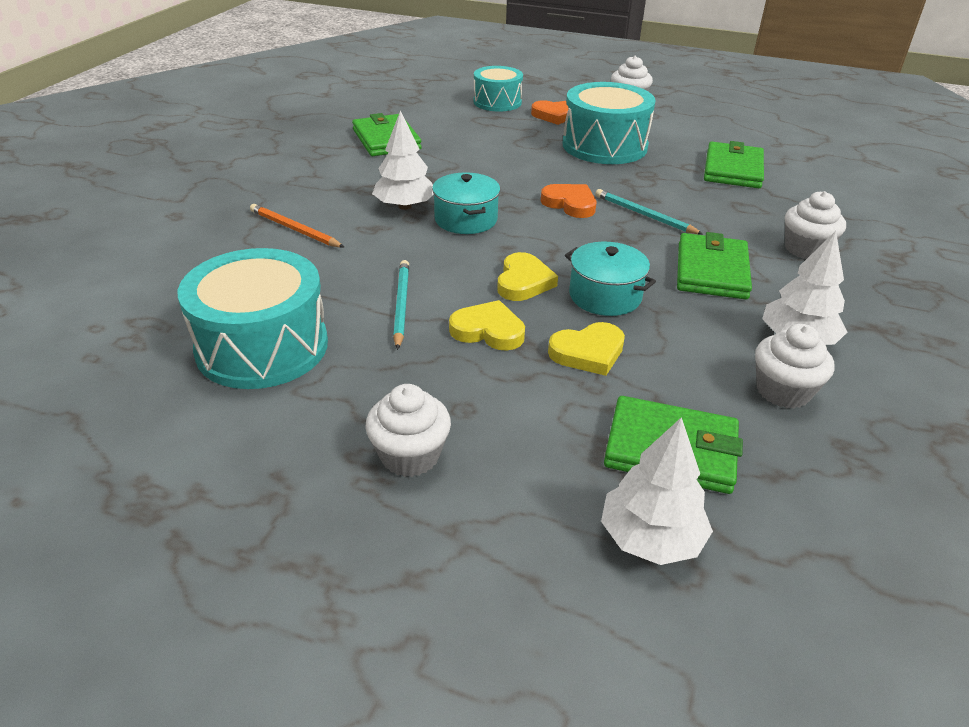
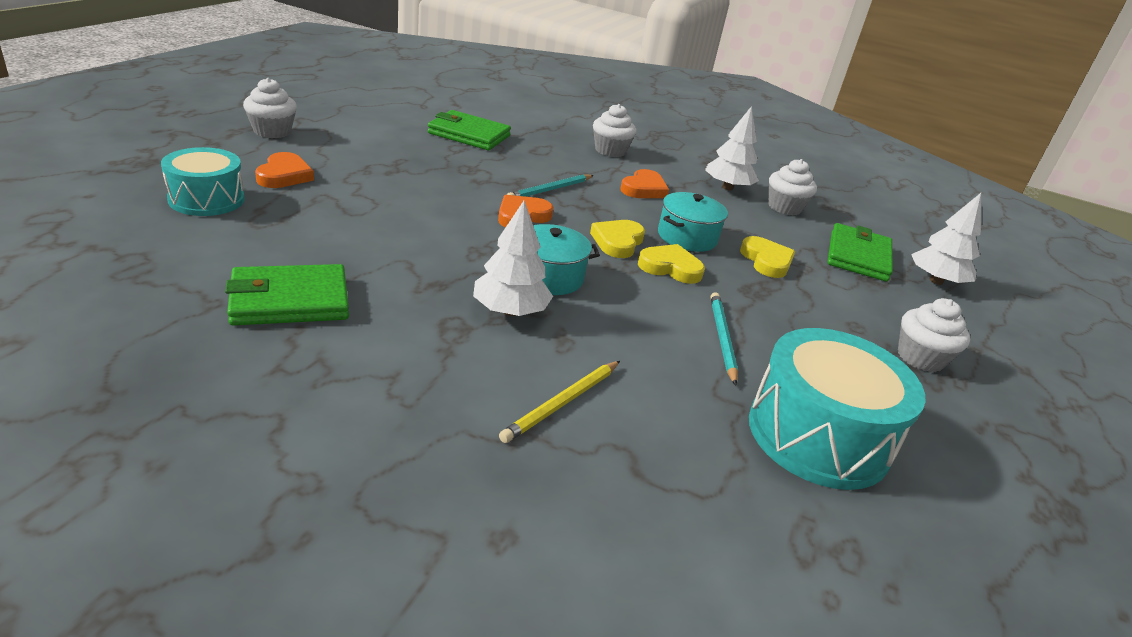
camera: 90 degrees left, 5 degrees down
orange pencil [250,204,345,248] -> yellow pencil [499,361,620,443]
turquoise pencil [393,260,409,350] -> turquoise pencil turned 90 degrees clockwise [711,292,738,386]
yellow heart [449,300,525,351] -> yellow heart moved to [590,220,645,258]
turquoise drum [563,82,656,164] -> none
green wallet [677,232,752,300] -> orange heart [620,169,669,198]

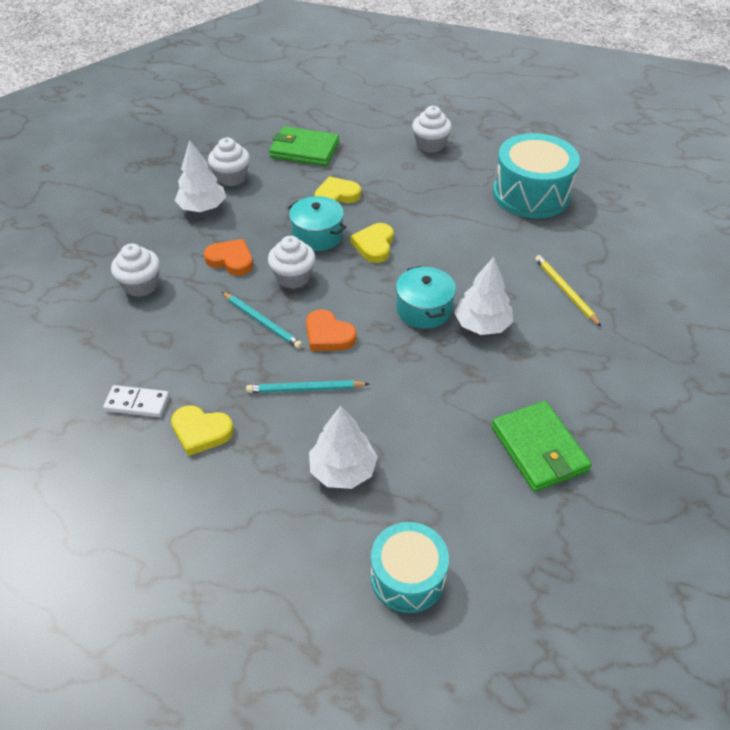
camera: 90 degrees left, 15 degrees up
white cupcake [243,78,297,138] -> white cupcake moved to [268,236,316,289]
orange heart [255,152,314,188] -> none
green wallet [428,110,511,150] -> white domino [103,385,169,417]
yellow pencil [499,361,620,443] -> yellow pencil turned 150 degrees counterclockwise [535,255,602,327]
yellow heart [590,220,645,258] -> yellow heart moved to [171,405,234,456]
turquoise pencil [711,292,738,386] -> turquoise pencil moved to [246,380,369,393]
white tree [911,193,981,285] -> white tree moved to [309,406,378,489]

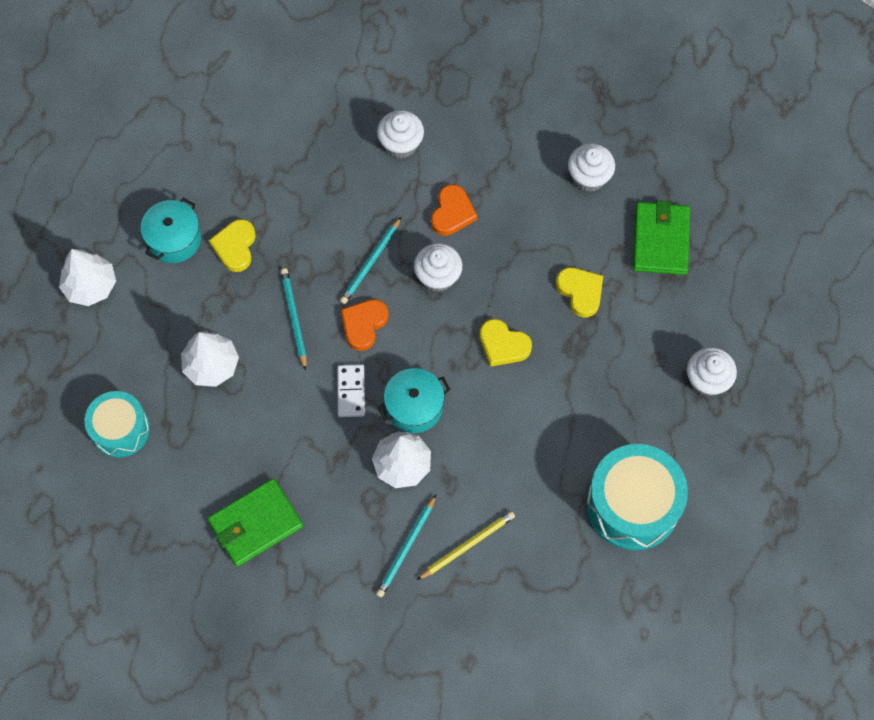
camera: 80 degrees right, 20 degrees up
white domino [103,385,169,417] -> white domino moved to [337,364,365,417]
white tree [175,140,226,212] -> white tree moved to [59,249,116,306]
turquoise pot [288,196,346,251] -> turquoise pot moved to [141,198,201,263]
yellow heart [350,223,394,263] -> yellow heart turned 150 degrees counterclockwise [480,319,532,367]
none -> turquoise pencil [376,495,436,597]

